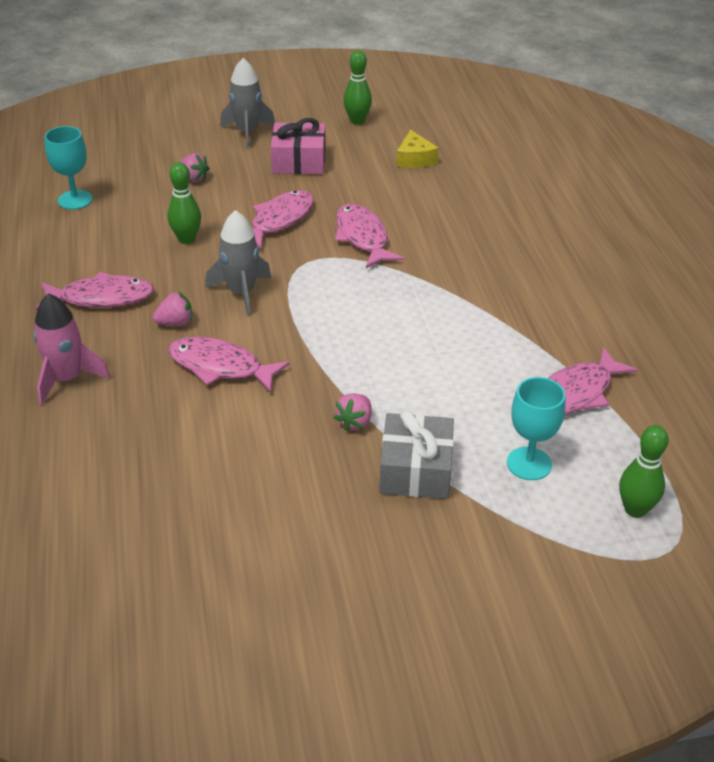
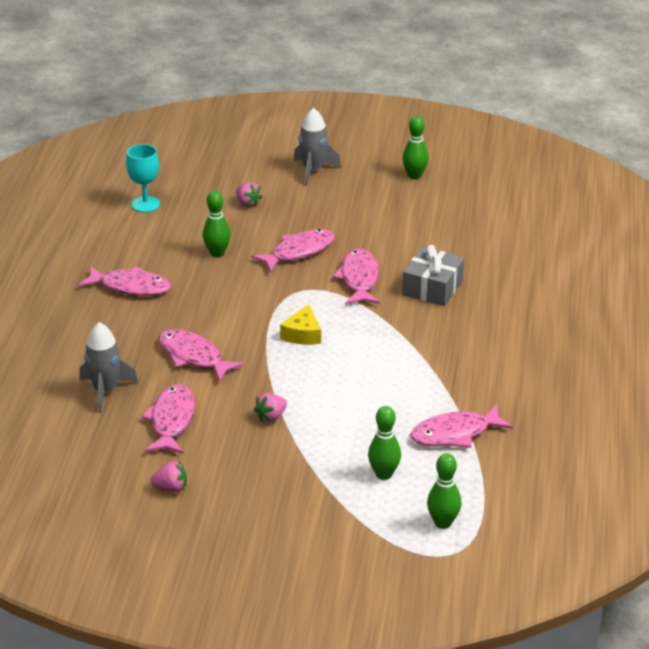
camera: 20 degrees right, 5 degrees down
pink rocket [34,293,110,405] -> none
pink strawberry [152,292,192,326] -> pink strawberry moved to [150,461,187,492]
grey rocket [205,210,271,317] -> grey rocket moved to [79,322,138,413]
pink gift [271,118,326,174] -> none
grey gift [379,410,454,499] -> grey gift moved to [402,245,464,306]
yellow cheese [396,129,439,168] -> yellow cheese moved to [280,304,321,345]
turquoise goblet [507,377,565,480] -> green bowling pin [368,406,401,480]
none -> pink fish [141,384,195,454]

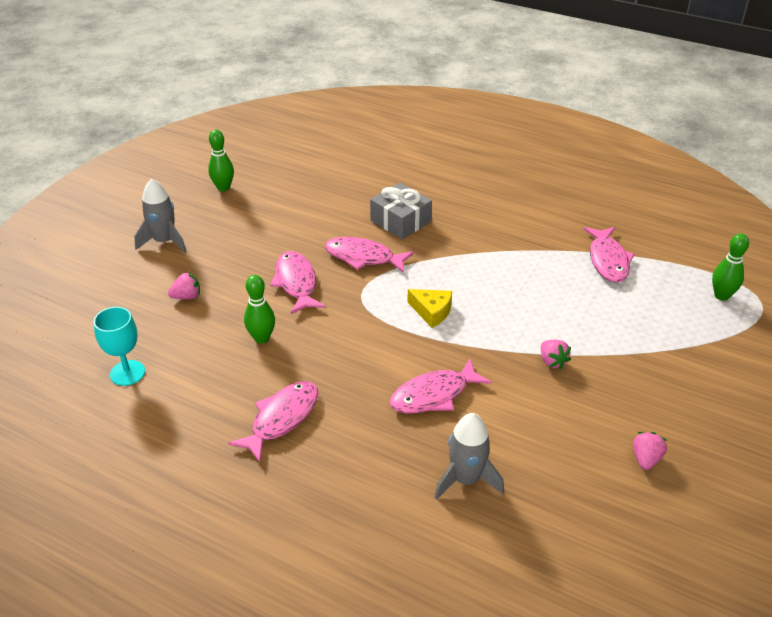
camera: 70 degrees left, 5 degrees up
pink fish [141,384,195,454] -> none
green bowling pin [368,406,401,480] -> none

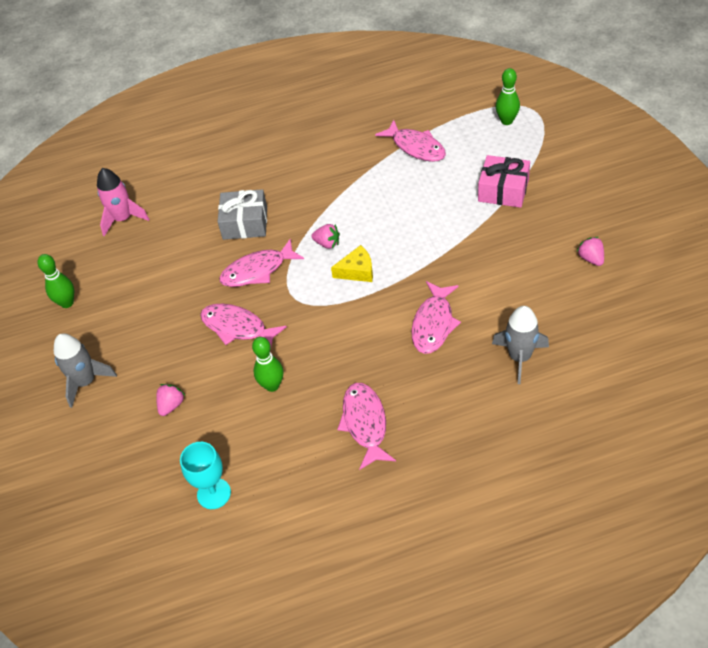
camera: 40 degrees left, 10 degrees up
pink strawberry [541,340,571,369] -> pink strawberry moved to [311,224,340,248]
none -> pink rocket [97,168,149,237]
none -> pink gift [478,155,530,208]

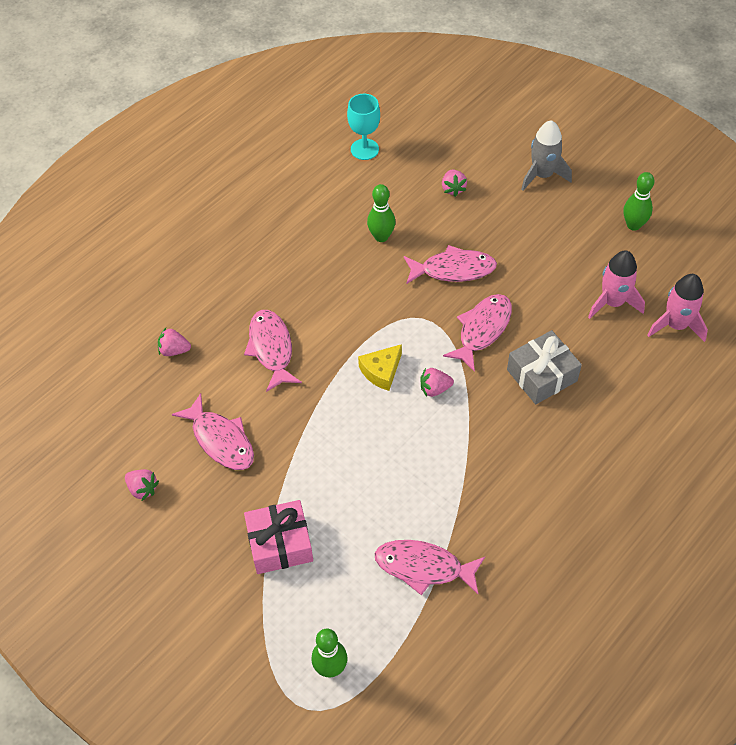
camera: 145 degrees right, 5 degrees up
pink fish [337,383,396,470] -> pink fish moved to [172,393,254,470]
grey rocket [492,306,549,384] -> pink strawberry [158,328,191,356]
none -> pink rocket [588,250,645,319]

